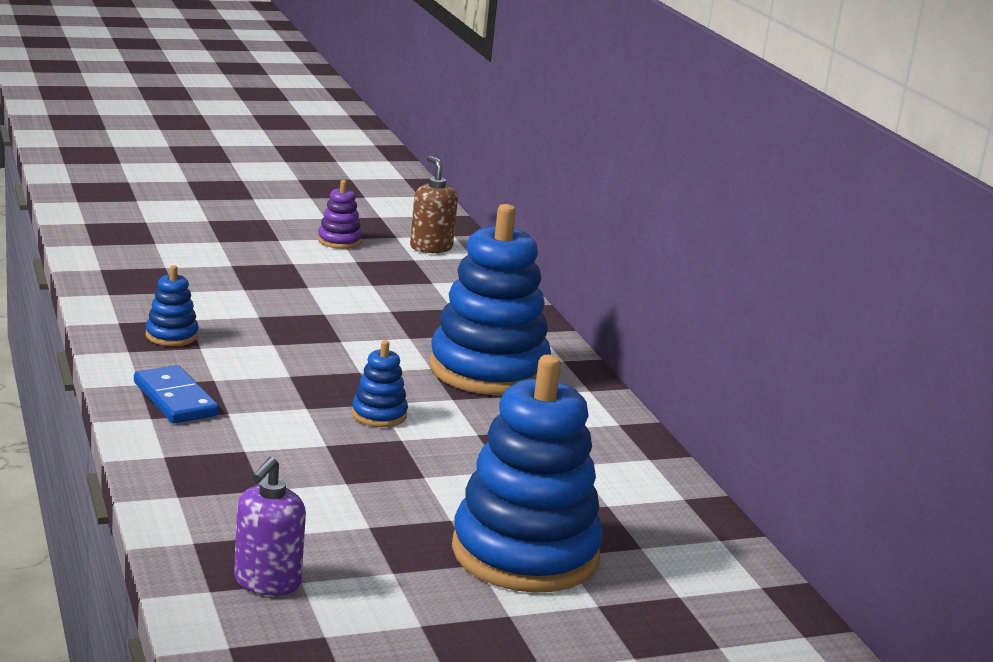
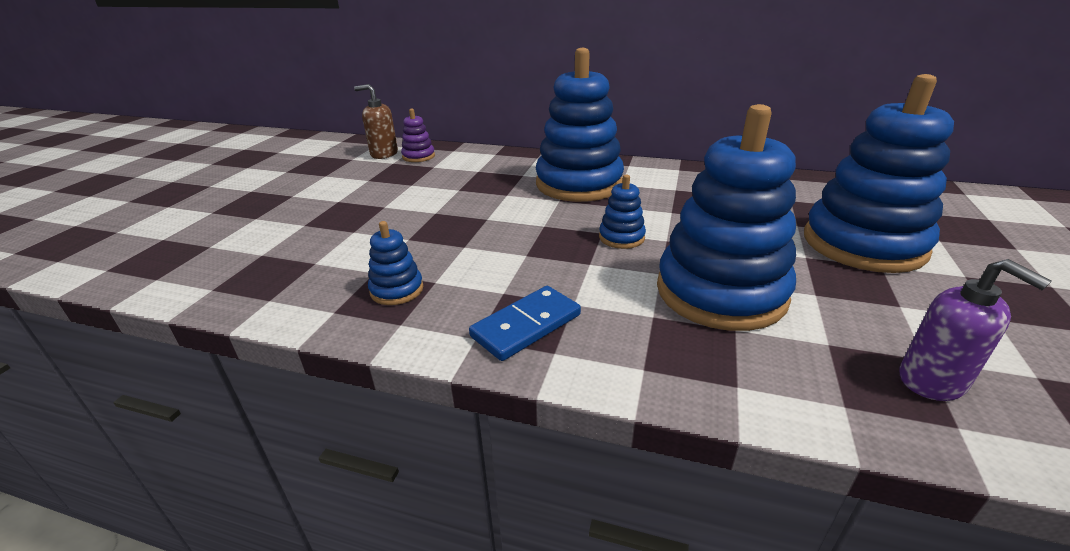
camera: 50 degrees left, 10 degrees up
blue domino [134,365,219,423] -> blue domino turned 45 degrees counterclockwise [469,286,581,361]
purple stacking toy [318,180,362,249] -> purple stacking toy moved to [401,109,435,162]
none -> blue stacking toy [657,104,796,331]

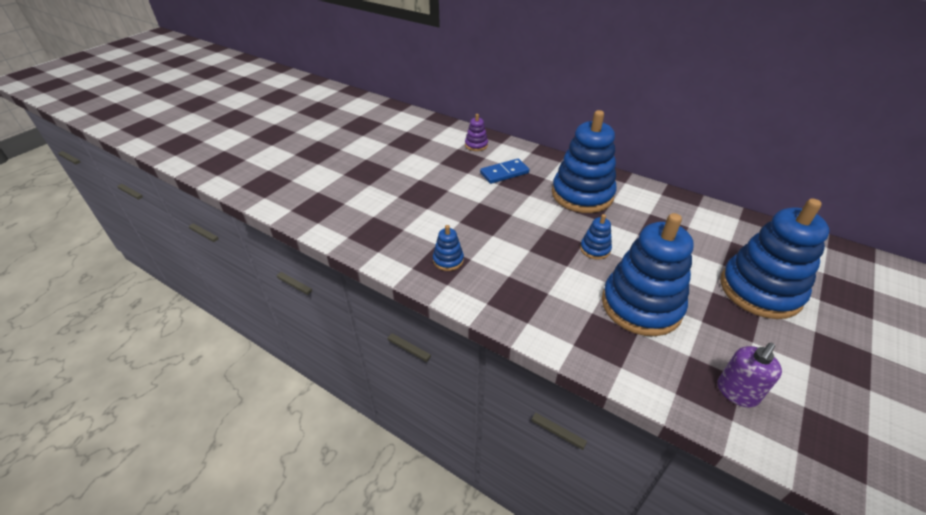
camera: 15 degrees right, 10 degrees up
brown soap dispenser [354,84,398,159] -> none
blue domino [469,286,581,361] -> blue domino moved to [480,159,529,184]
purple soap dispenser [900,259,1052,401] -> purple soap dispenser turned 60 degrees clockwise [718,343,782,408]

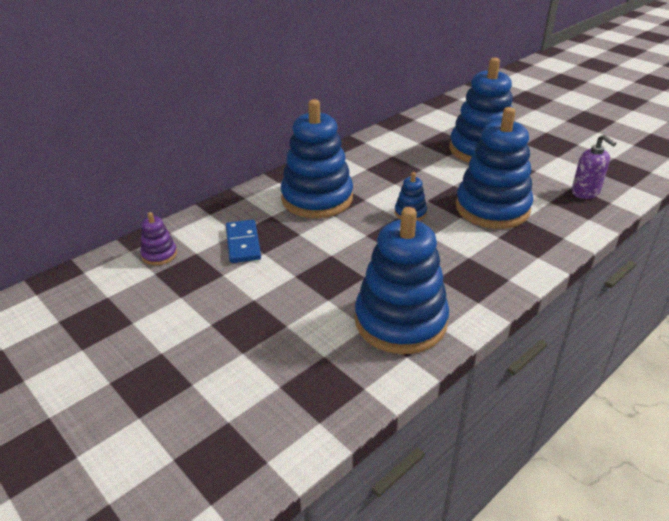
camera: 75 degrees left, 5 degrees down
blue stacking toy [433,225,464,271] -> blue stacking toy [355,207,449,354], size x2.32

